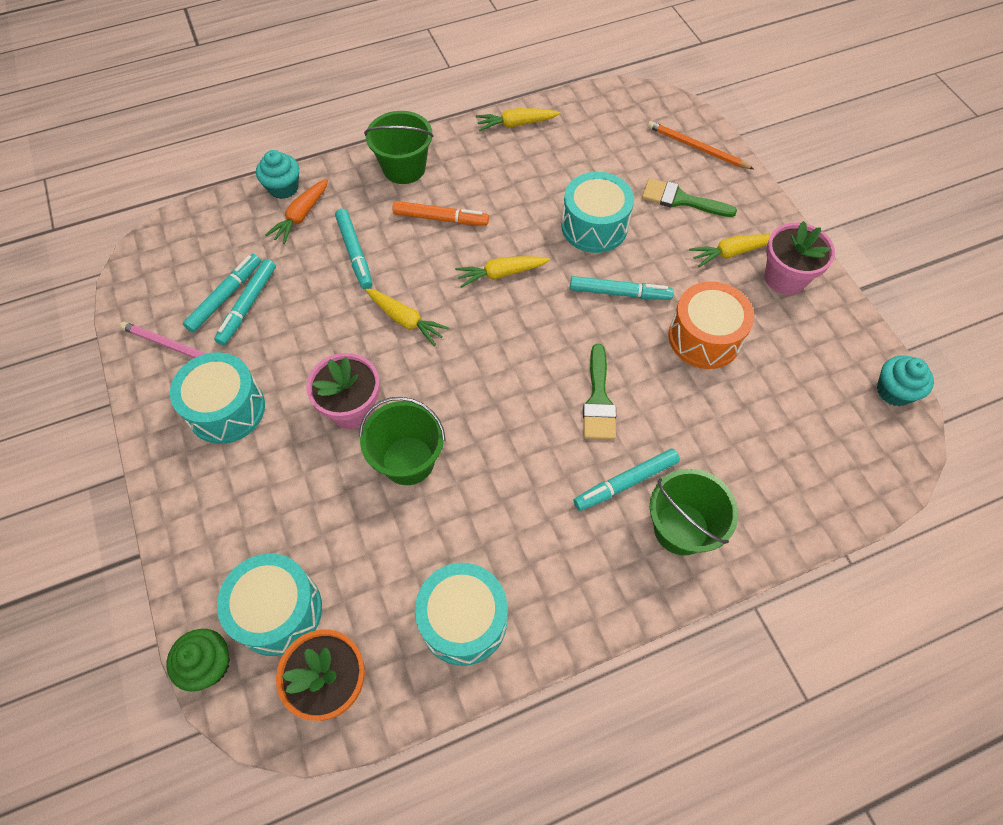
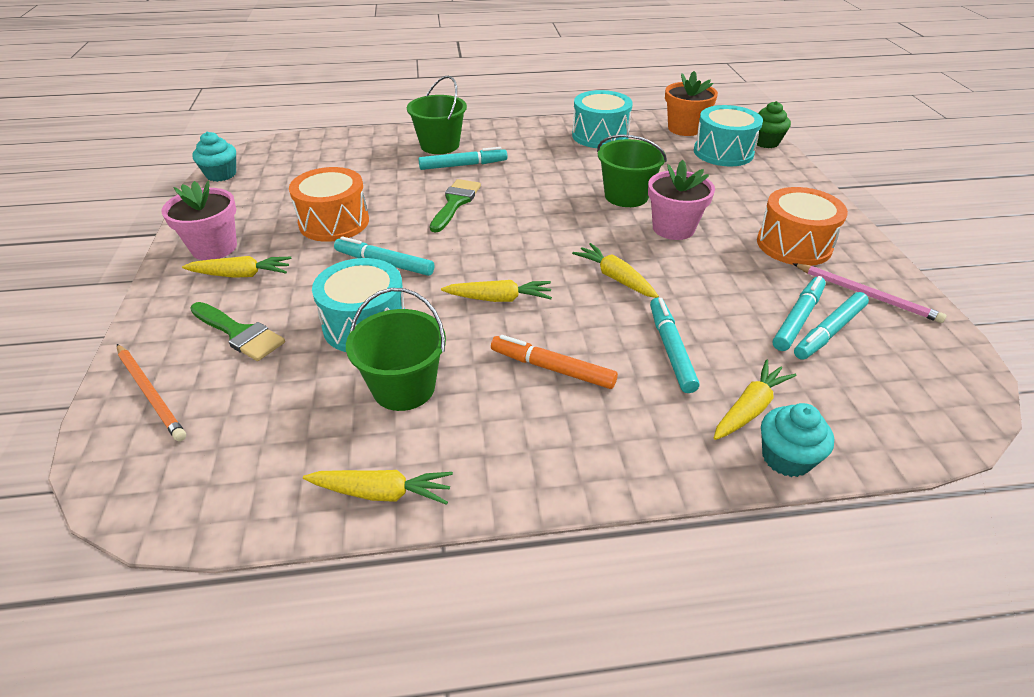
camera: 165 degrees left, 20 degrees down
turquoise drum [170,352,265,444] -> orange drum [757,187,848,266]
orange carrot [265,178,328,244] -> yellow carrot [714,359,796,440]
green bucket [364,111,434,184] -> green bucket moved to [346,288,446,411]

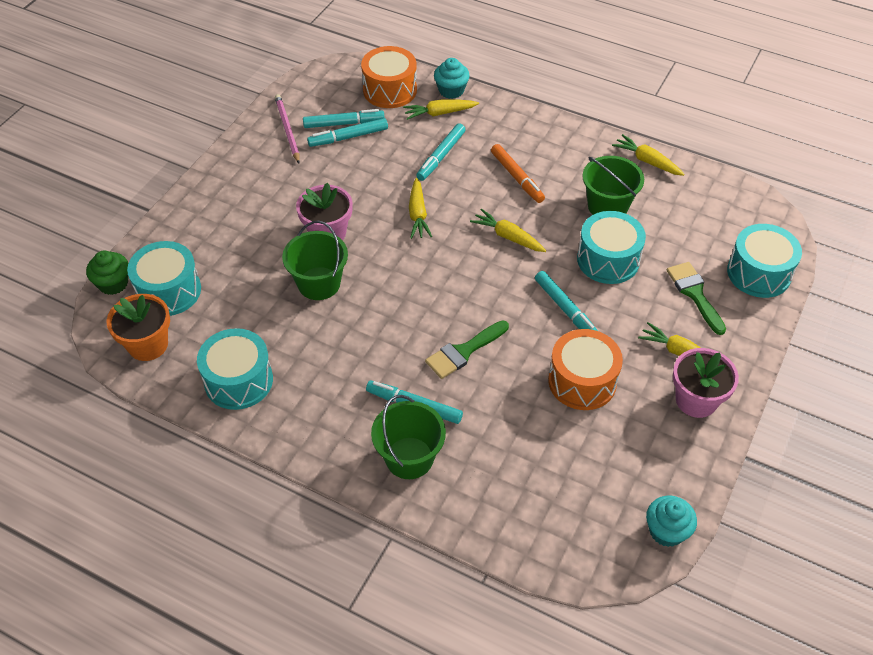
camera: 145 degrees left, 10 degrees up
orange pencil [117,344,186,441] -> turquoise drum [727,224,802,298]
orange drum [757,187,848,266] -> orange drum moved to [361,46,417,108]

